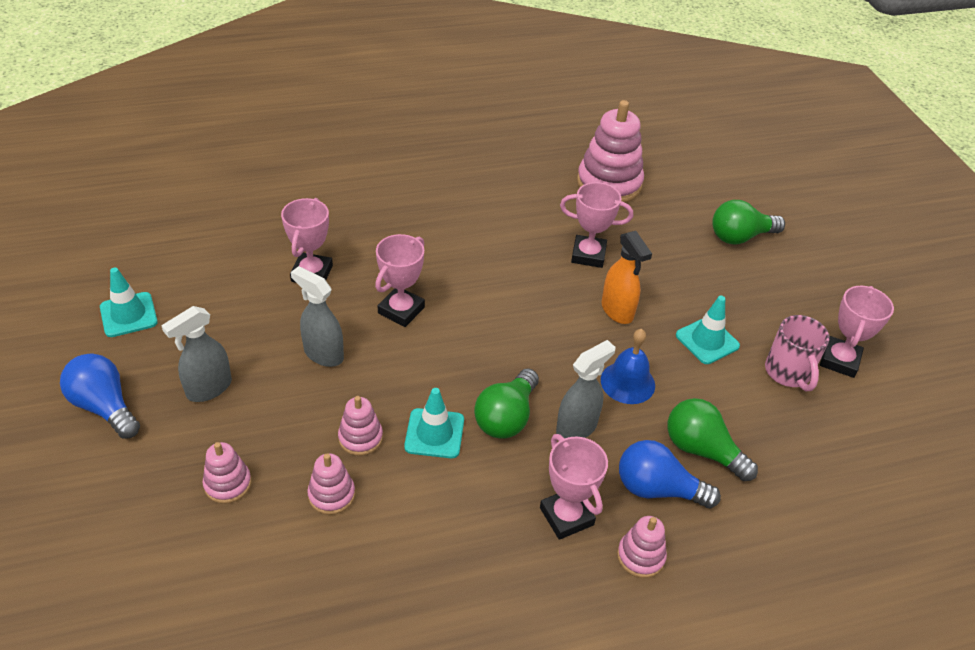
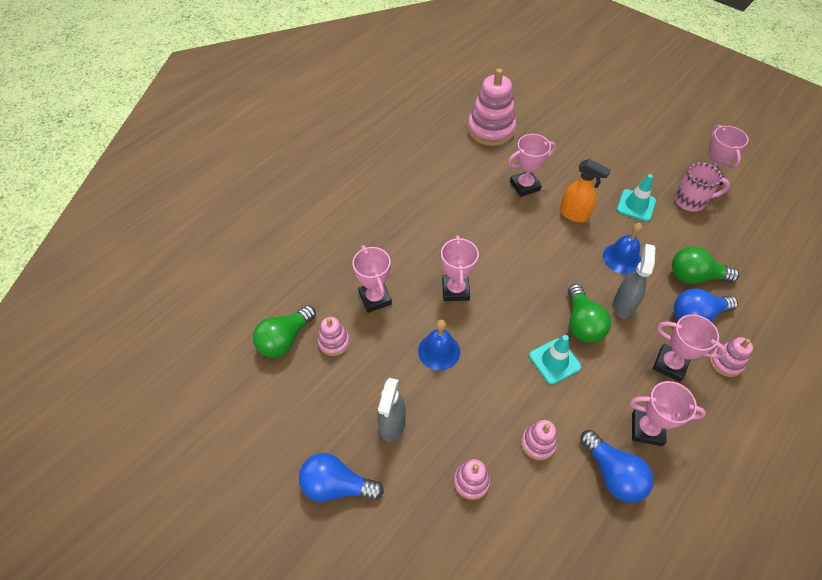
camera: 30 degrees left, 10 degrees up
turquoise traffic cone [100,267,158,337] -> none
grey spray bottle [291,266,344,367] -> blue bell [418,320,460,371]
pink stacking toy [338,396,383,456] -> pink stacking toy moved to [318,317,350,356]
green light bulb [712,200,785,245] -> green light bulb moved to [253,305,316,358]
pink mug [765,315,830,391] -> pink mug turned 45 degrees counterclockwise [674,162,730,212]
none -> blue light bulb [580,430,654,503]
none -> pink trophy [630,381,706,446]

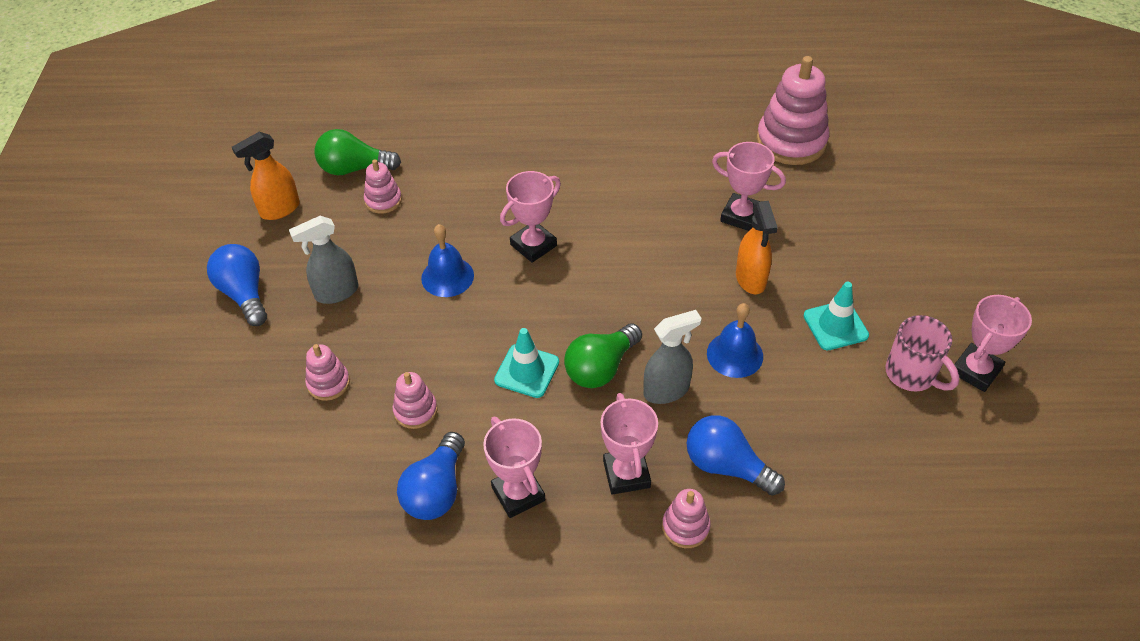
camera: 50 degrees right, 5 degrees down
pink trophy [353,245,392,313] -> none
green light bulb [672,246,739,284] -> none
none -> orange spray bottle [232,132,300,220]

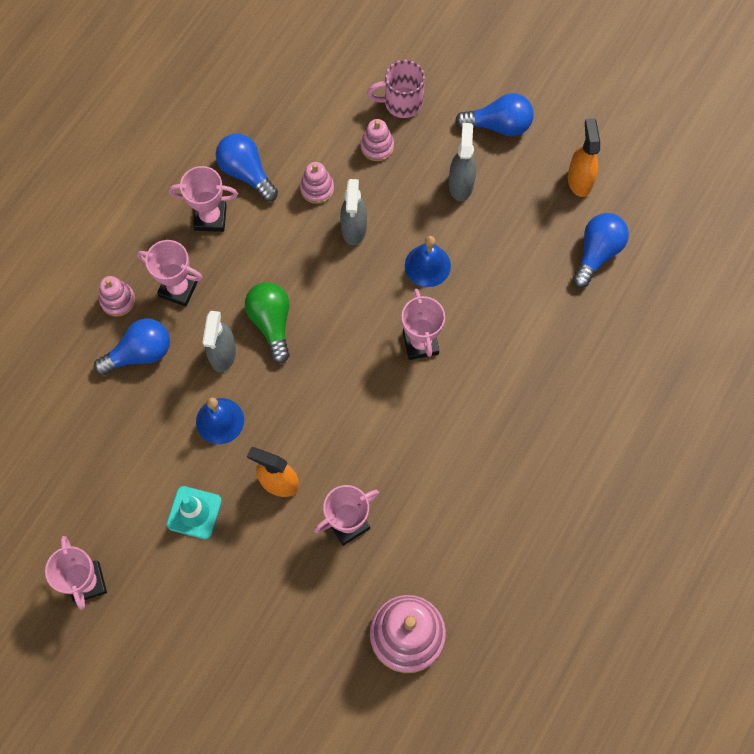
camera: 120 degrees right, 20 degrees up
green light bulb [315,129,401,175] -> blue light bulb [573,213,629,288]
pink stacking toy [364,159,402,214] -> none
turquoise traffic cone [494,328,559,398] -> none
pink mug [885,315,959,391] -> pink mug moved to [367,60,425,118]
none -> grey spray bottle [340,179,367,245]

